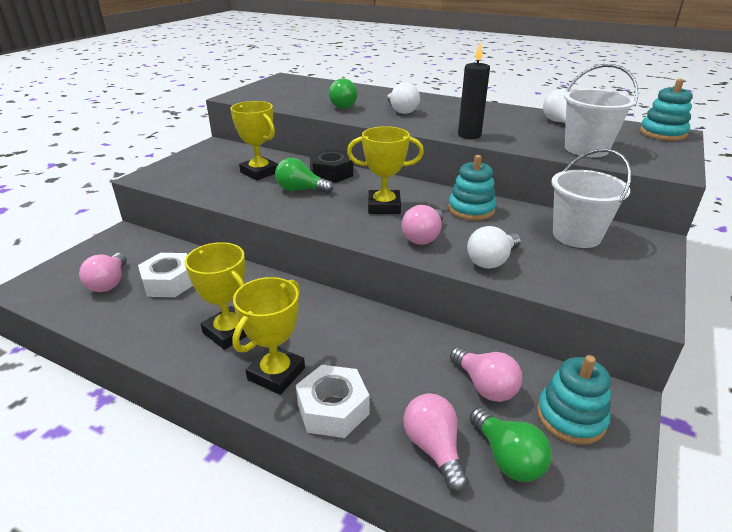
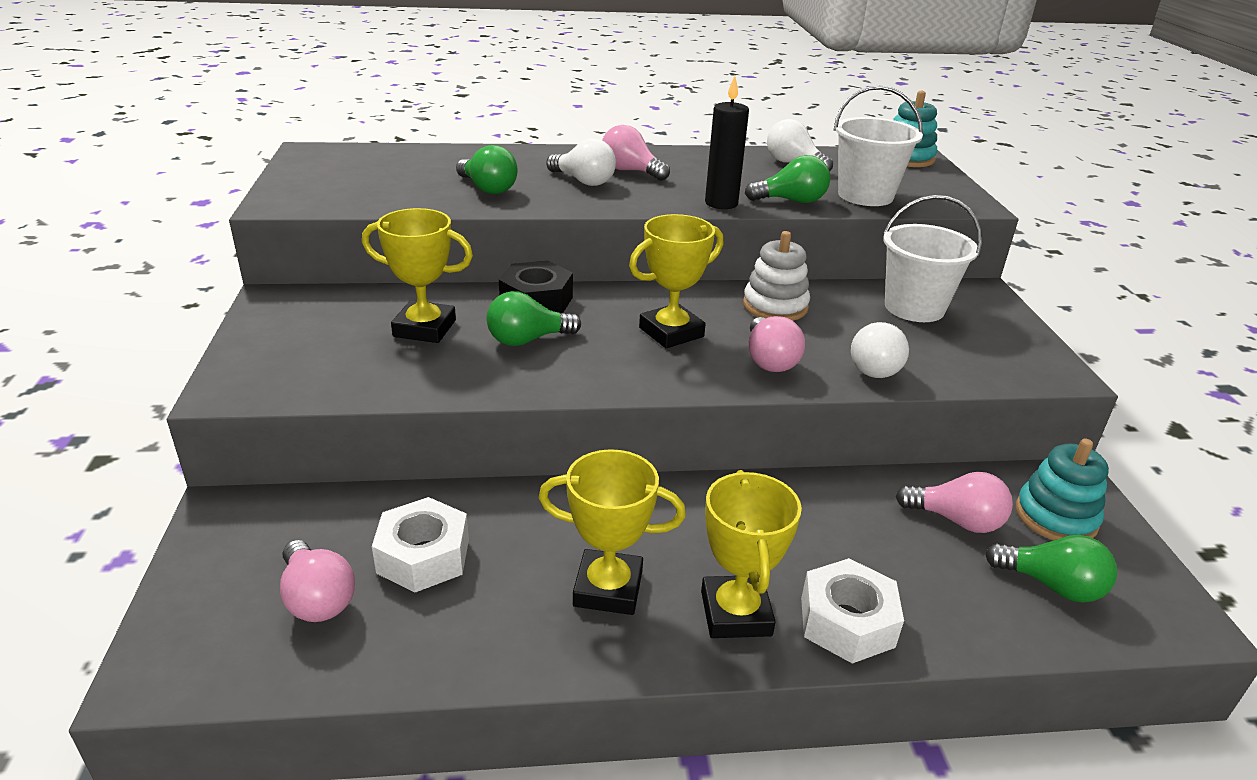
camera: 35 degrees left, 0 degrees up
pink light bulb [403,393,468,492] -> pink light bulb moved to [602,125,670,181]
turquoise stacking toy [448,155,496,220] -> white stacking toy [743,231,810,321]
none -> green light bulb [745,155,830,203]

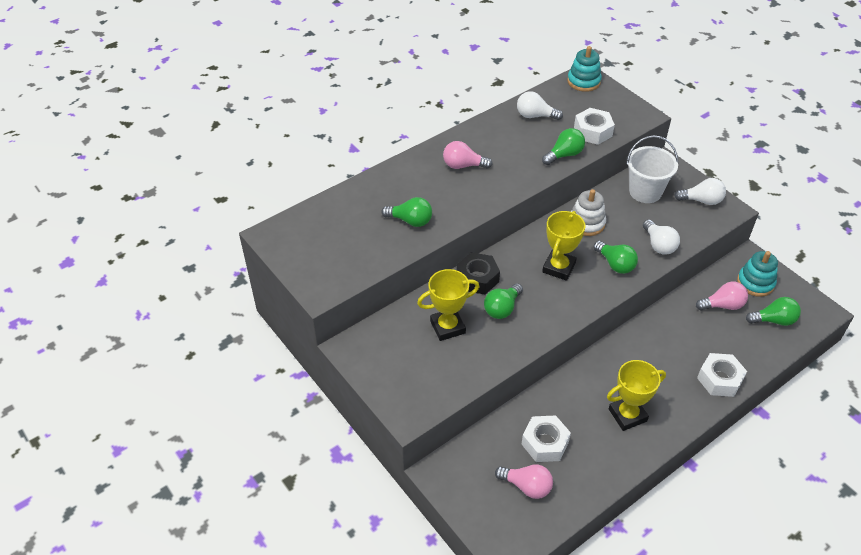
camera: 30 degrees left, 15 degrees up
white light bulb [546,138,616,186] -> white light bulb moved to [674,178,726,205]
yellow trophy [701,470,802,638] -> none
black candle [705,76,749,209] -> none
pink light bulb [749,316,805,372] -> green light bulb [593,241,638,274]
white bucket [834,85,923,206] -> white nut [574,108,615,145]

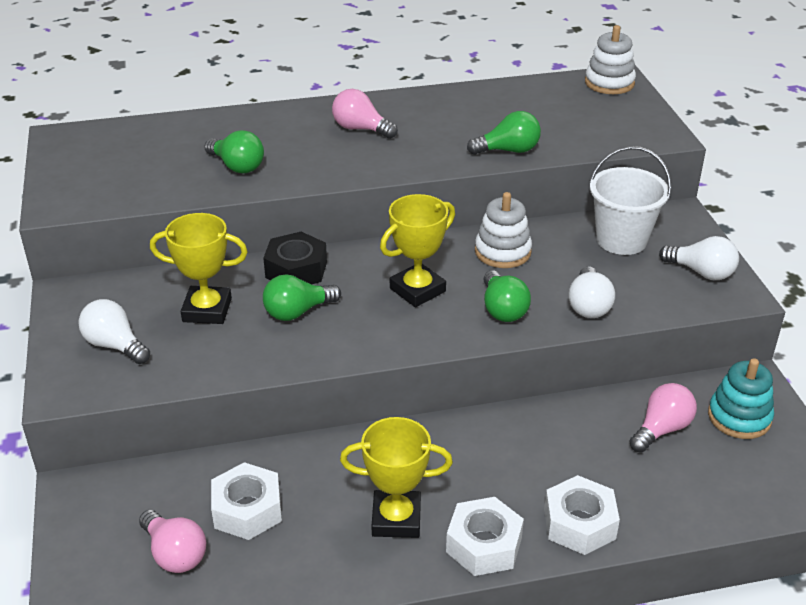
camera: 25 degrees right, 10 degrees down
white light bulb [517,91,563,120] -> white light bulb moved to [78,299,150,364]
turquoise stacking toy [567,46,602,92] -> white stacking toy [585,25,636,94]
white nut [574,108,615,145] -> white nut moved to [446,497,524,576]
pink light bulb [696,281,748,311] -> pink light bulb turned 60 degrees counterclockwise [629,383,697,453]
green light bulb [746,297,801,326] -> none

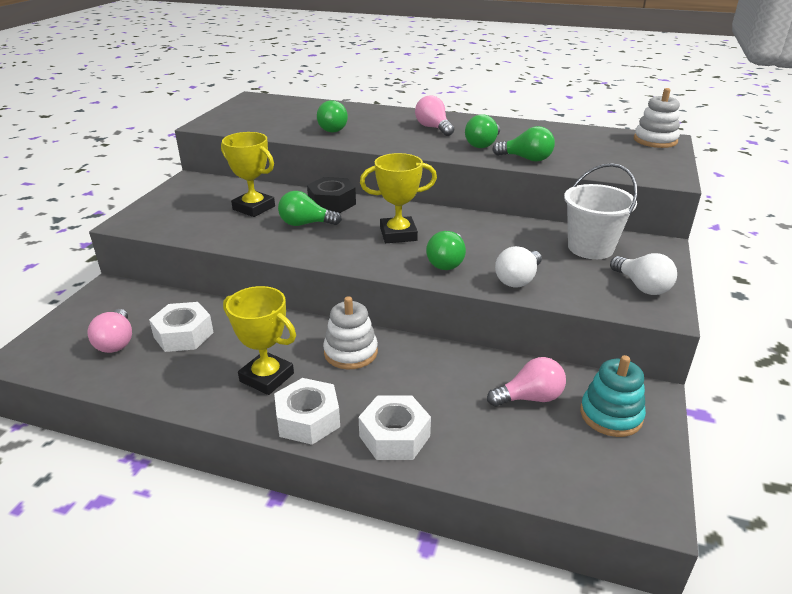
camera: 30 degrees right, 5 degrees down
white light bulb [78,299,150,364] -> none
white stacking toy [475,192,532,268] -> white stacking toy moved to [323,296,378,369]
none -> green light bulb [465,114,500,148]

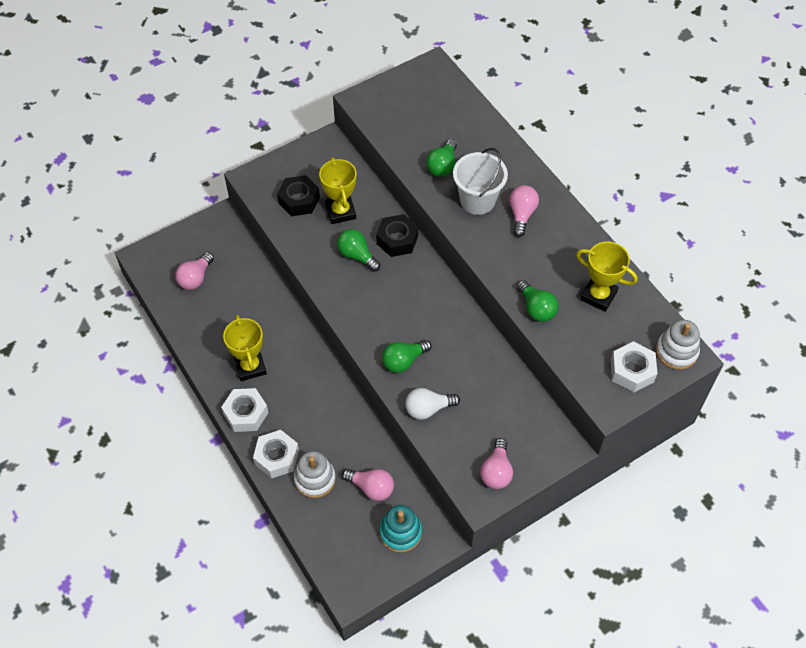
camera: 40 degrees right, 25 degrees up
white nut [149,302,214,352] -> white nut moved to [611,341,658,392]
white stacking toy [323,296,378,369] -> white stacking toy moved to [294,451,336,498]
yellow trophy [360,153,437,243] -> yellow trophy moved to [576,242,638,312]
green light bulb [465,114,500,148] -> none
white bucket [564,163,638,259] -> white bucket moved to [453,148,508,215]
white light bulb [610,253,677,295] -> pink light bulb [480,438,513,489]
none -> black nut [277,175,320,216]

